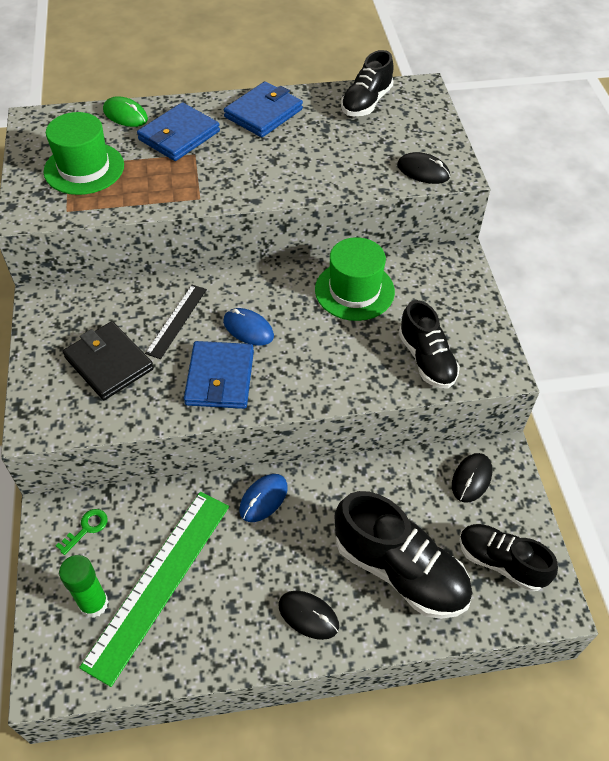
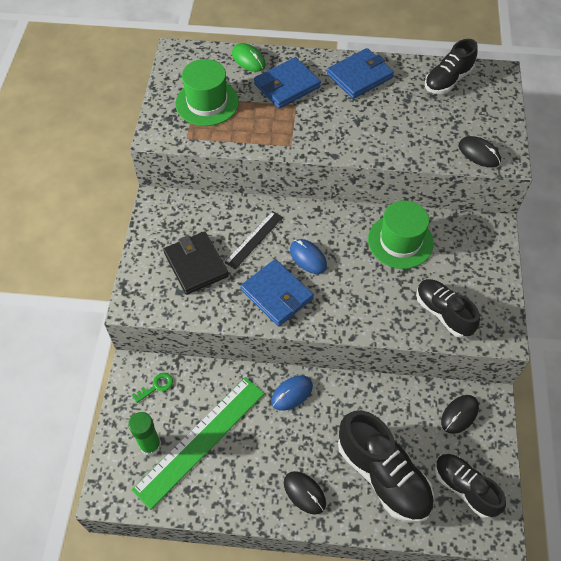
camera: 15 degrees right, 5 degrees up
blue wallet [184,341,254,409] -> blue wallet turned 60 degrees counterclockwise [241,259,314,326]
black shoe [399,300,460,388] -> black shoe turned 150 degrees clockwise [416,279,480,338]

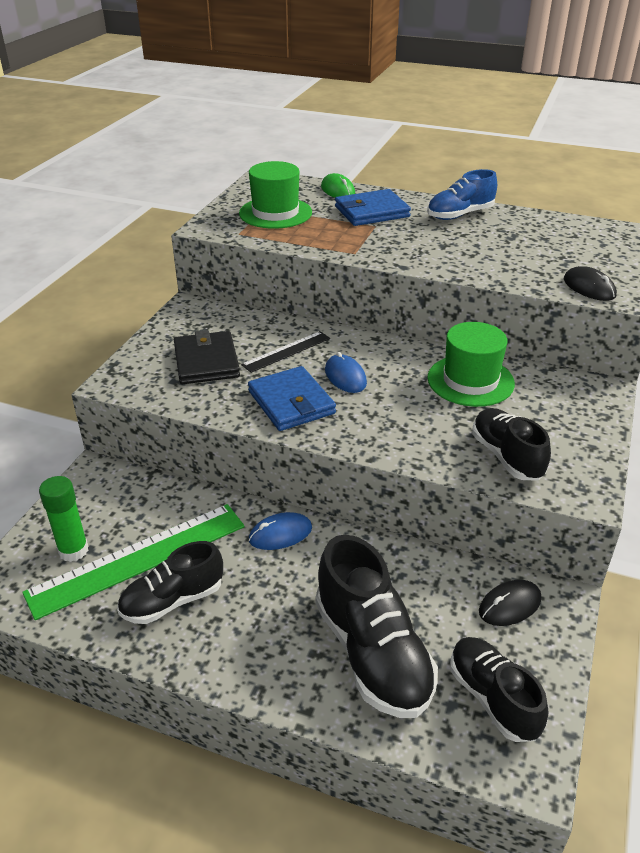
camera: 15 degrees right, 20 degrees down
green key [132,373,173,403] -> none
black mouse [284,471,326,515] -> none
blue wallet [327,48,394,99] -> blue shoe [427,169,497,220]
black shoe [425,39,478,94] -> black shoe moved to [117,541,223,624]

